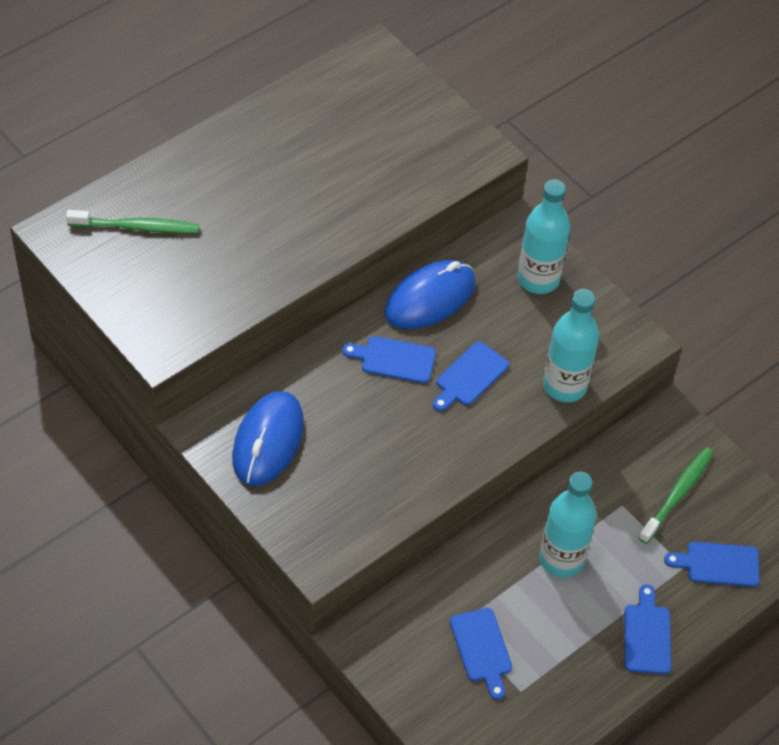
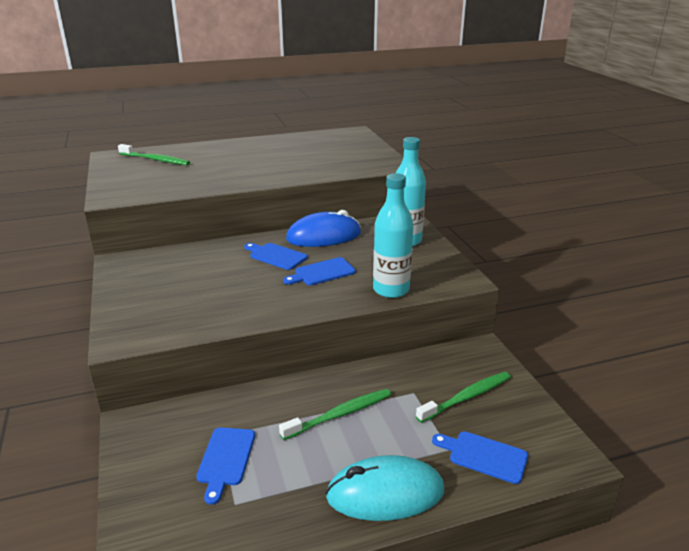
camera: 25 degrees right, 25 degrees down
blue mouse [232,391,304,486] -> none
turquoise bottle [539,472,597,578] -> green toothbrush [279,389,391,440]
blue cutting board [624,584,671,674] -> turquoise mouse [326,455,444,521]

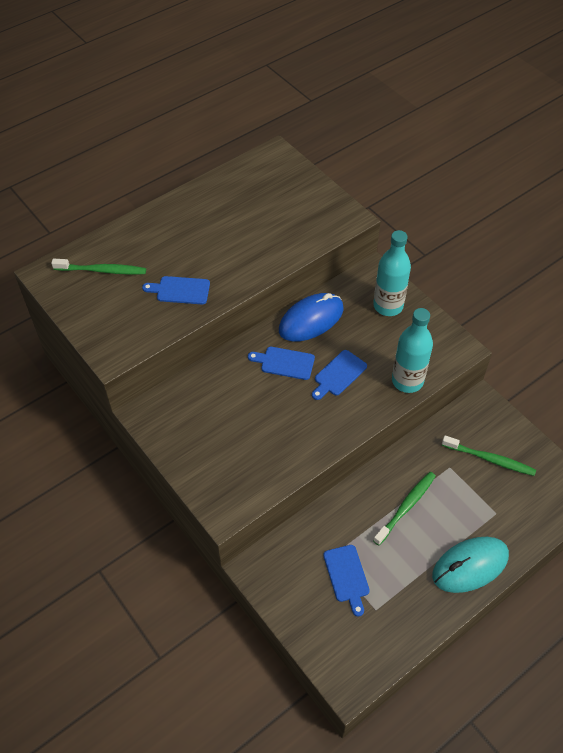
camera: 20 degrees left, 25 degrees up
green toothbrush [416,372,511,423] -> green toothbrush turned 75 degrees clockwise [442,435,536,476]
blue cutting board [432,431,528,484] -> blue cutting board moved to [142,276,210,304]

